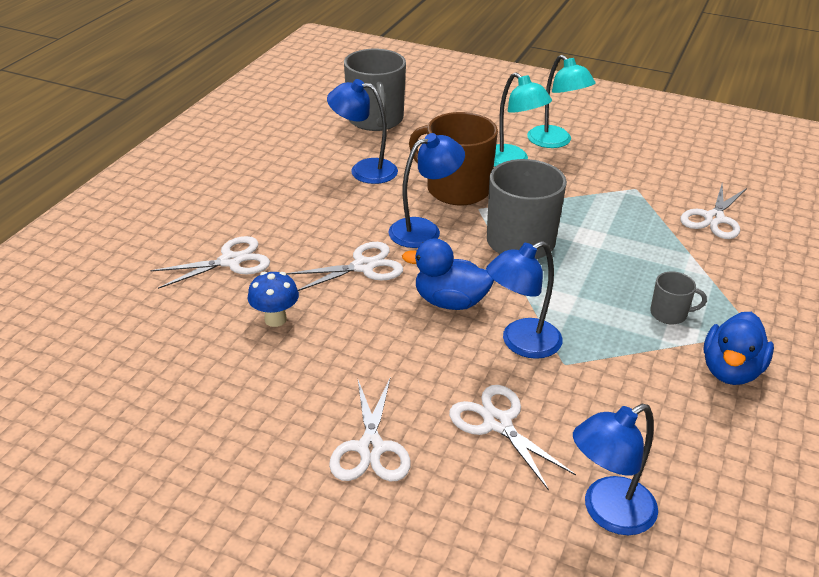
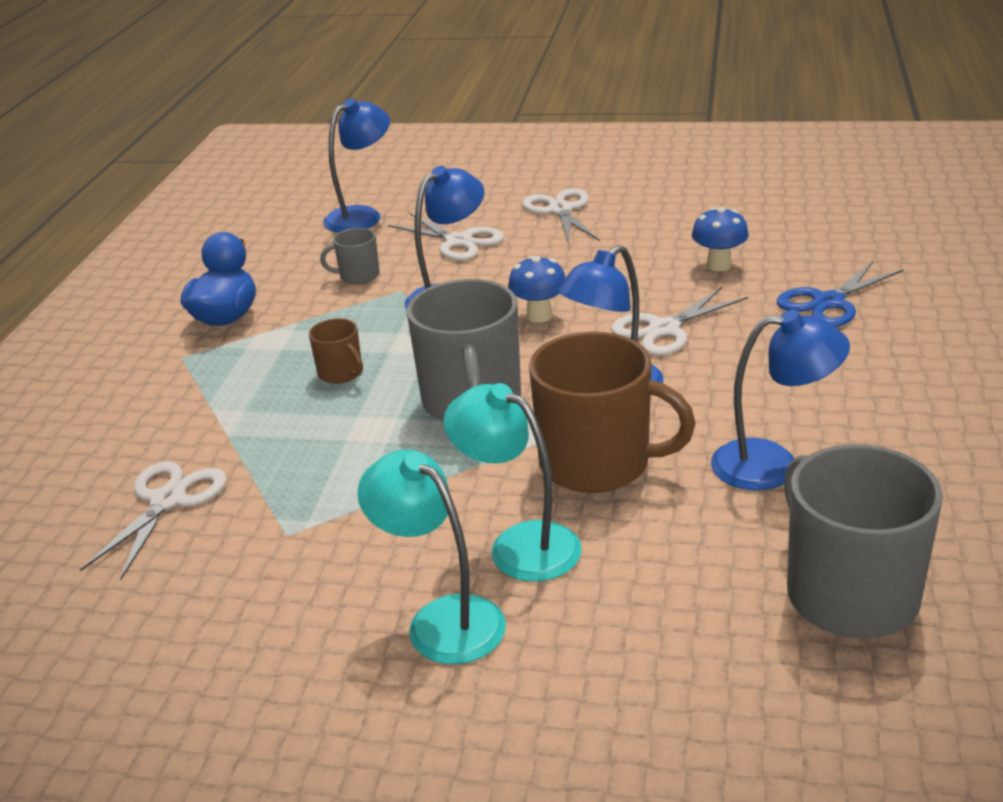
camera: 170 degrees right, 5 degrees down
white scissors [150,236,270,289] -> blue scissors [777,260,904,327]
blue duck [402,238,494,310] -> blue mushroom [508,256,565,323]
grey mug [650,272,707,324] -> grey mug moved to [320,228,380,284]
none -> brown mug [309,318,363,384]

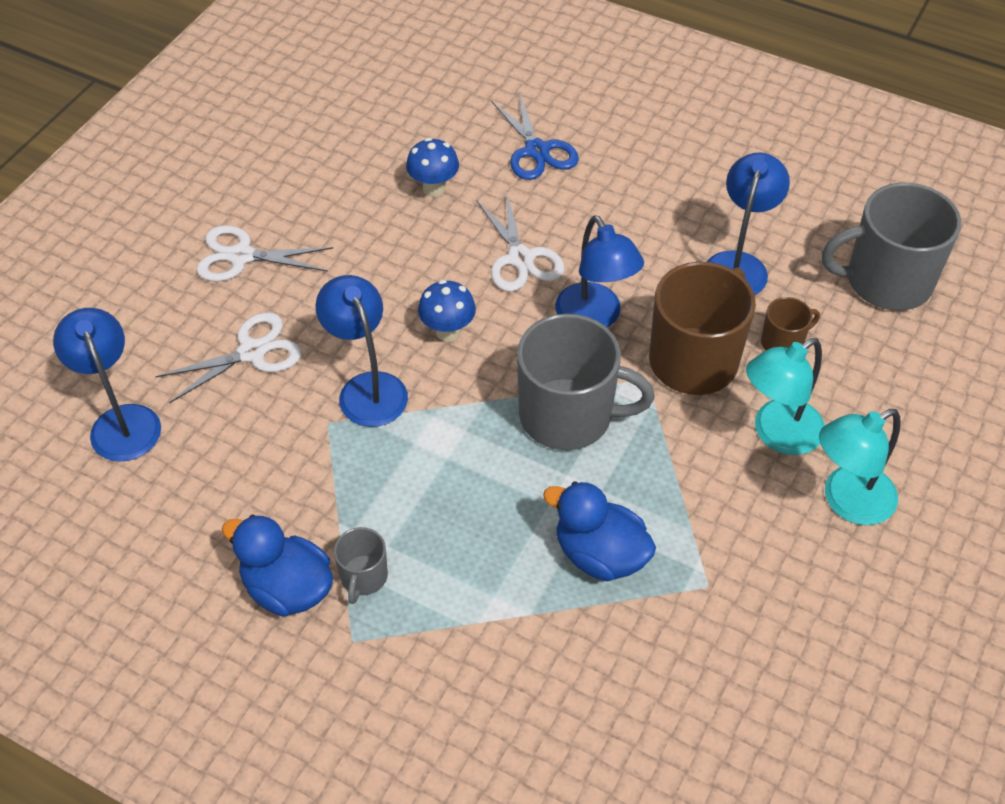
camera: 75 degrees left, 20 degrees up
white scissors [80,461,227,580] -> none
brown mug [309,318,363,384] -> brown mug moved to [761,297,820,351]
grey mug [320,228,380,284] -> grey mug moved to [334,527,388,604]
none -> blue duck [543,481,656,581]

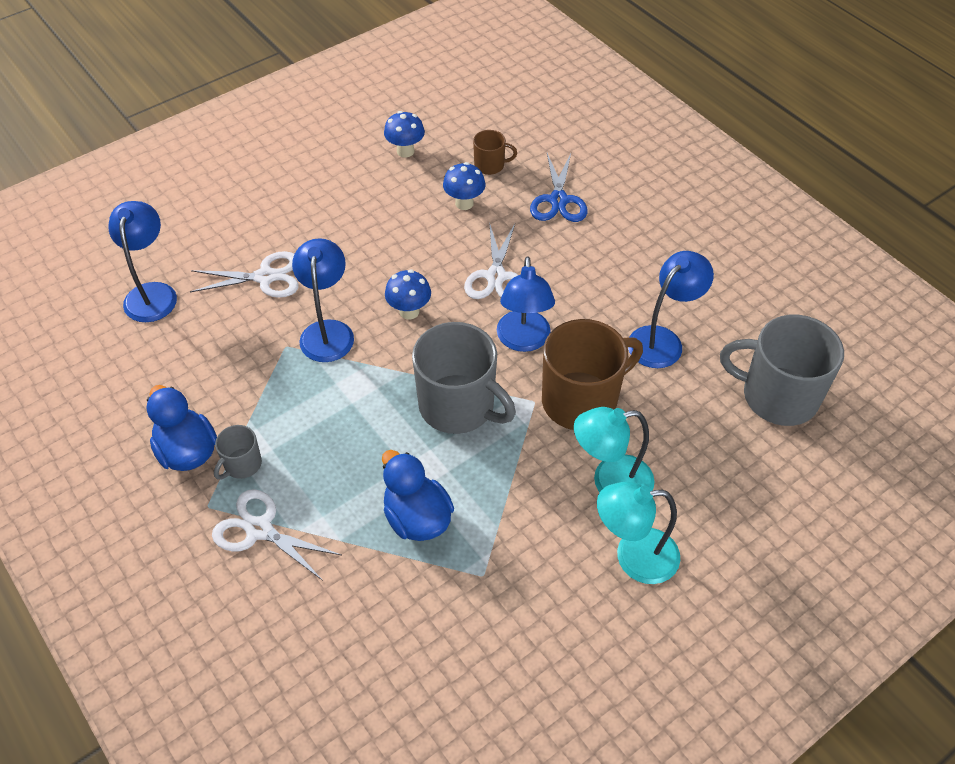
camera: 25 degrees right, 0 degrees up
white scissors [196,225,333,282] -> white scissors moved to [212,489,341,581]
brown mug [761,297,820,351] -> brown mug moved to [473,130,517,175]
none -> blue mushroom [384,111,425,158]

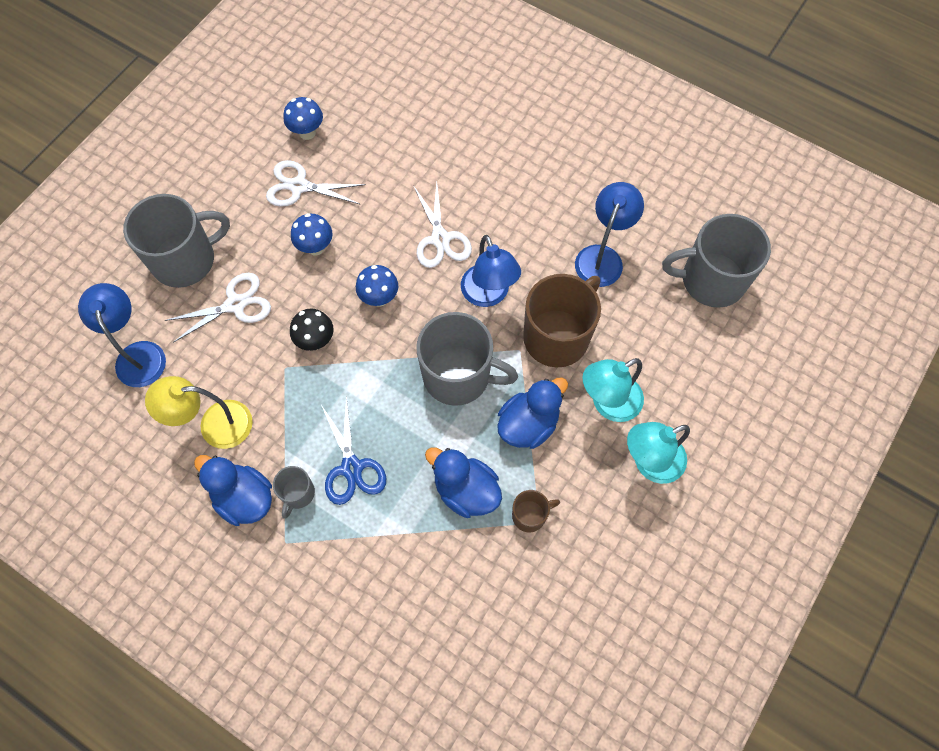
camera: 20 degrees left, 15 degrees up
white scissors [212,489,341,581] -> white scissors moved to [266,160,366,207]
blue lamp [292,238,354,362] -> black mushroom [290,309,334,351]
blue mushroom [443,162,485,210] -> blue mushroom moved to [291,213,333,256]
brown mug [473,130,517,175] -> brown mug moved to [512,490,560,532]
blue scissors [530,153,587,222] -> blue scissors moved to [321,396,386,505]
none -> grey mug [123,194,230,288]
none -> yellow lamp [145,376,253,449]
none -> blue duck [497,377,568,449]

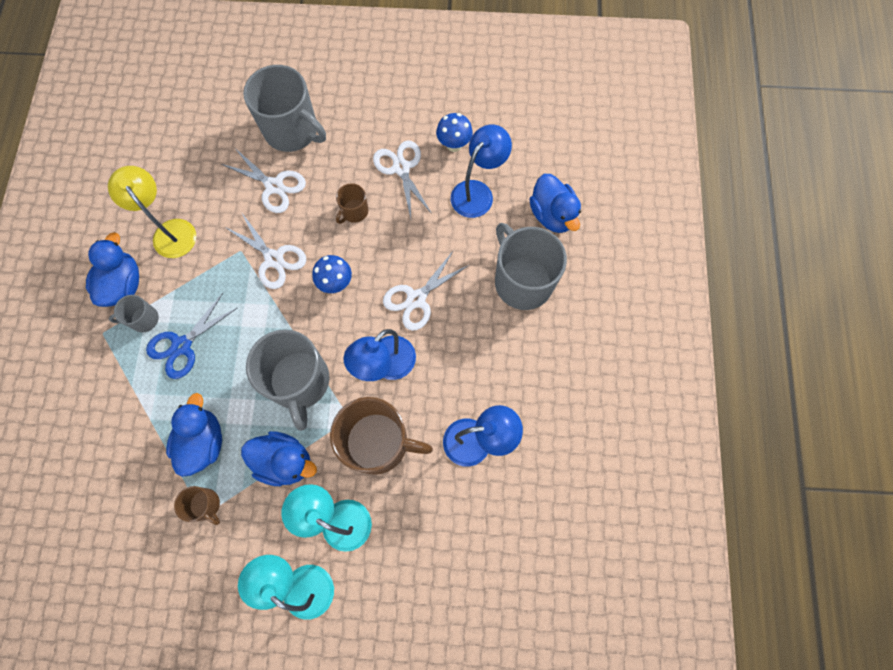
camera: 60 degrees right, 5 degrees up
blue lamp [78,283,166,387] -> blue lamp moved to [451,125,512,218]
black mushroom [290,309,334,351] -> white scissors [225,213,306,289]
blue mushroom [291,213,333,256] -> brown mug [336,183,368,224]
grey mug [662,214,771,308] -> grey mug moved to [495,223,567,310]
none -> blue duck [529,174,581,233]

